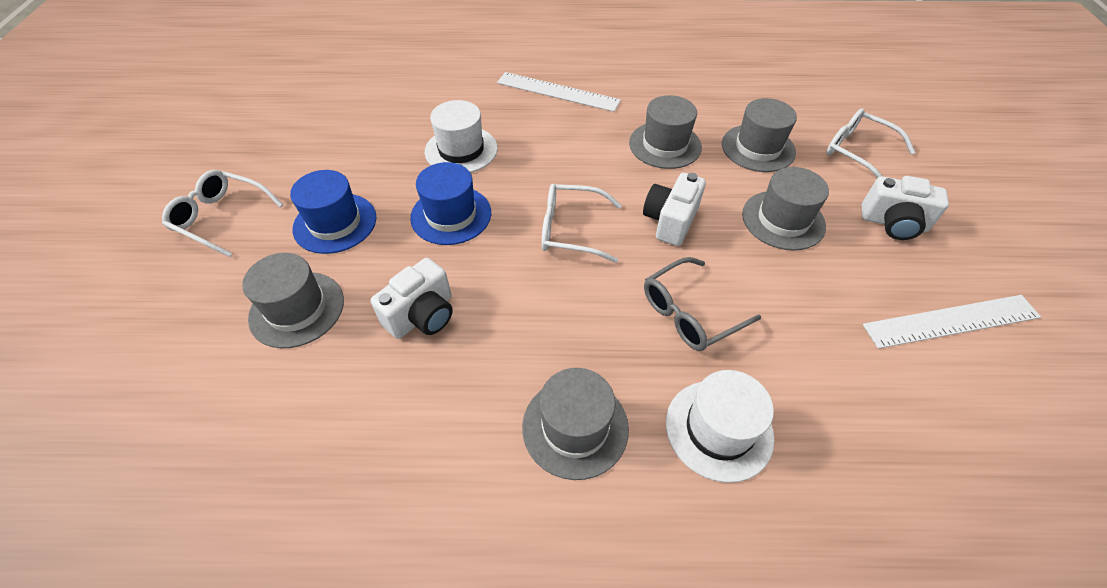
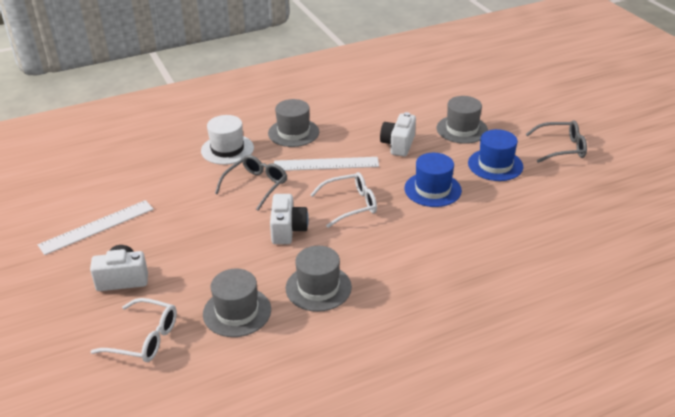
camera: 155 degrees right, 15 degrees down
white glasses [162,170,283,257] -> grey glasses [526,120,587,163]
white hat [425,100,498,173] -> none
white ruler [497,72,621,112] -> white ruler moved to [274,157,379,171]
grey hat [742,167,829,251] -> none

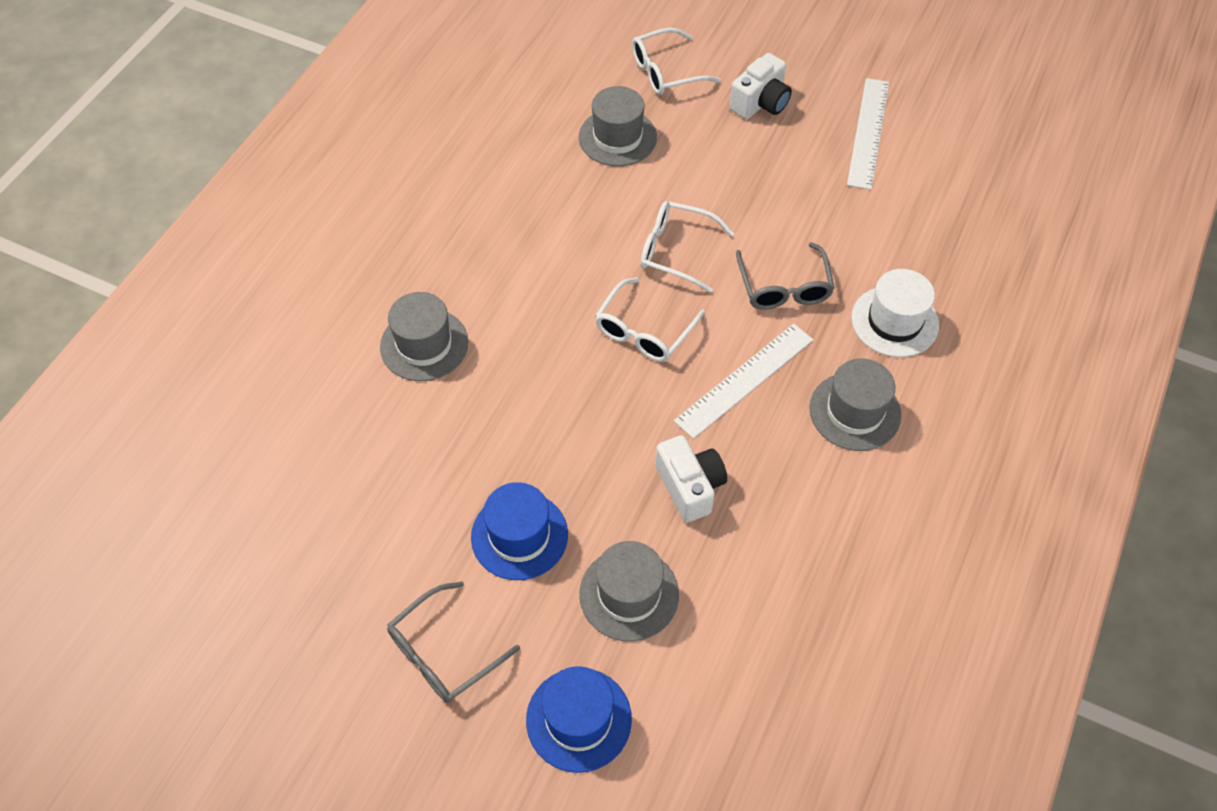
camera: 140 degrees right, 20 degrees up
white camera [270,194,309,244] -> white glasses [640,201,734,293]
grey hat [286,246,352,312] -> grey hat moved to [380,292,468,381]
blue hat [405,153,462,207] -> blue hat moved to [526,666,632,773]

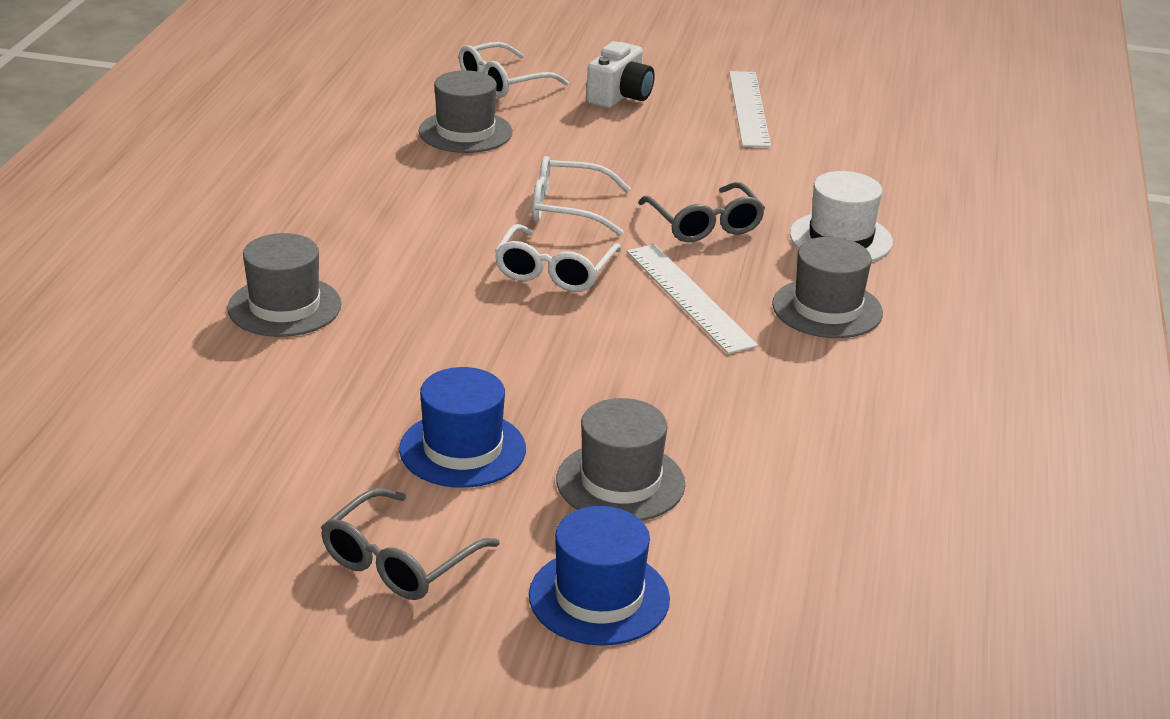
camera: 15 degrees left, 25 degrees down
white camera [655,435,727,523] -> none
white ruler [674,324,813,439] -> white ruler turned 60 degrees counterclockwise [627,244,758,354]

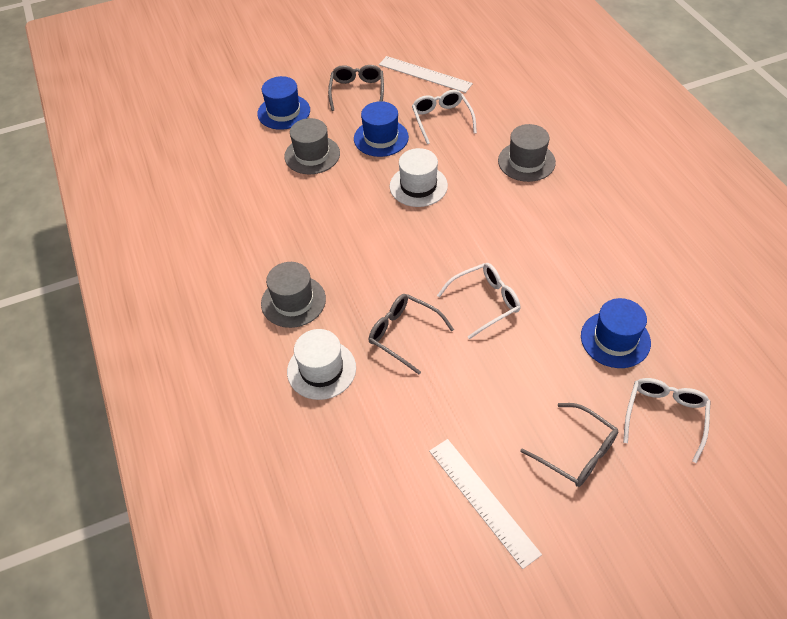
camera: 150 degrees right, 20 degrees up
grey hat [419,70,512,153] -> blue hat [581,298,651,368]
white glasses [494,224,621,292] -> white glasses moved to [412,90,477,144]
white camera [586,41,655,108] -> grey glasses [521,403,618,487]
white ruler [627,244,758,354] -> white ruler moved to [379,56,473,93]
none -> white hat [390,148,448,207]

